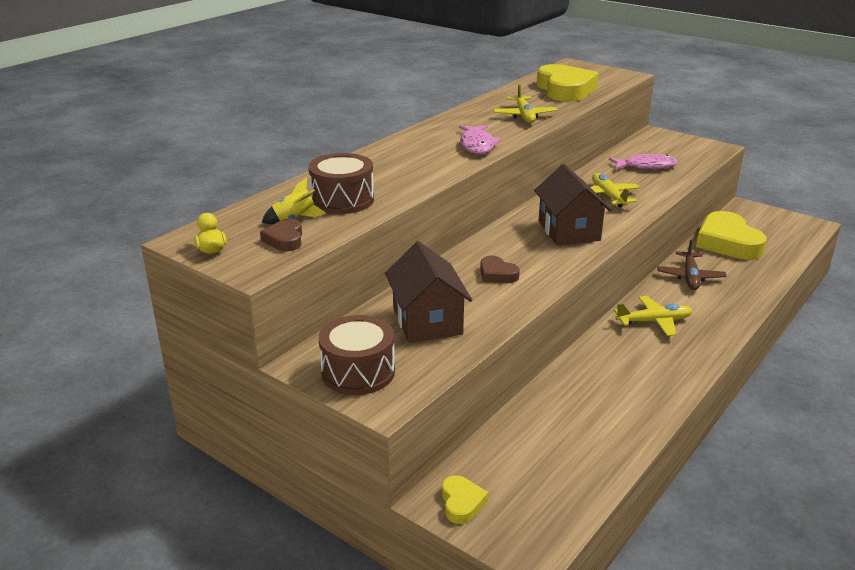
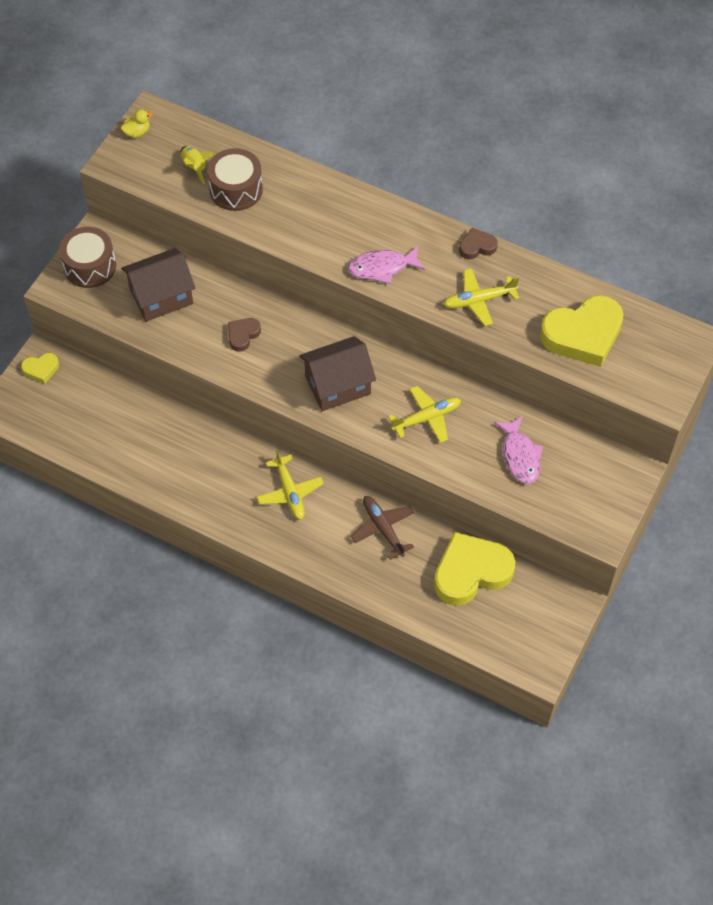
camera: 80 degrees right, 30 degrees up
brown heart [260,219,302,251] -> brown heart moved to [459,228,498,259]
brown plane [657,239,727,290] -> brown plane turned 60 degrees clockwise [351,496,415,560]

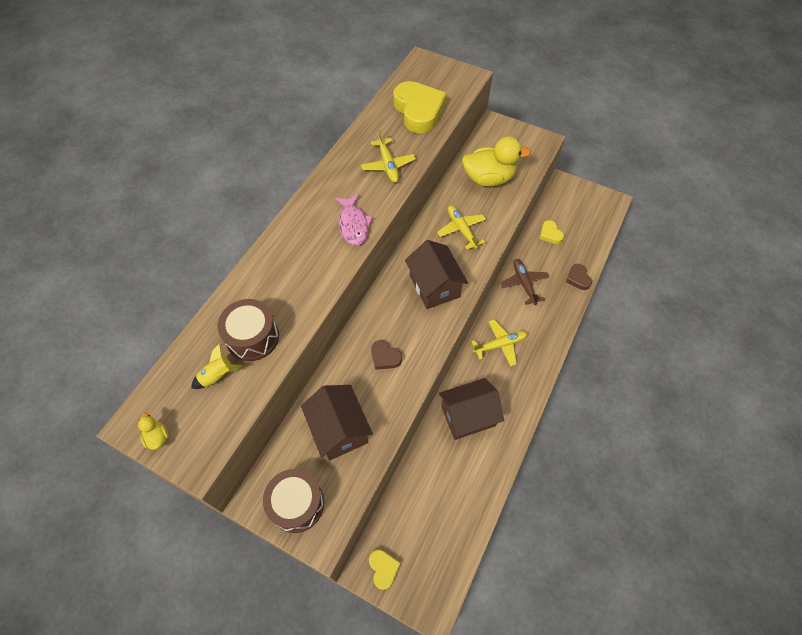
camera: 90 degrees left, 0 degrees up
brown plane [351,496,415,560] -> brown plane turned 105 degrees clockwise [500,259,549,305]
yellow heart [434,532,515,606] -> yellow heart [539,220,564,244], size x0.47
brown heart [459,228,498,259] -> brown heart moved to [566,264,592,290]
pink fish [494,416,543,484] -> yellow duck [462,136,531,186]
none -> brown house [439,378,504,440]

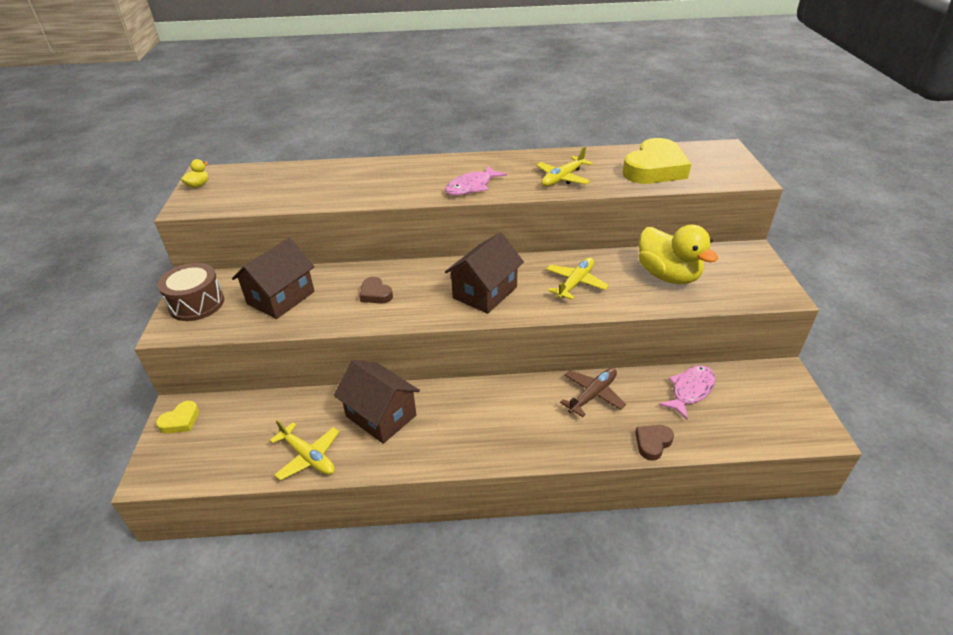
camera: 60 degrees right, 20 degrees down
yellow rocket [191,343,243,389] -> none
brown drum [217,299,279,361] -> none
brown heart [371,340,402,370] -> brown heart turned 45 degrees counterclockwise [359,277,393,304]
yellow plane [471,319,528,366] -> yellow plane moved to [270,420,339,481]
yellow heart [539,220,564,244] -> pink fish [659,365,716,420]

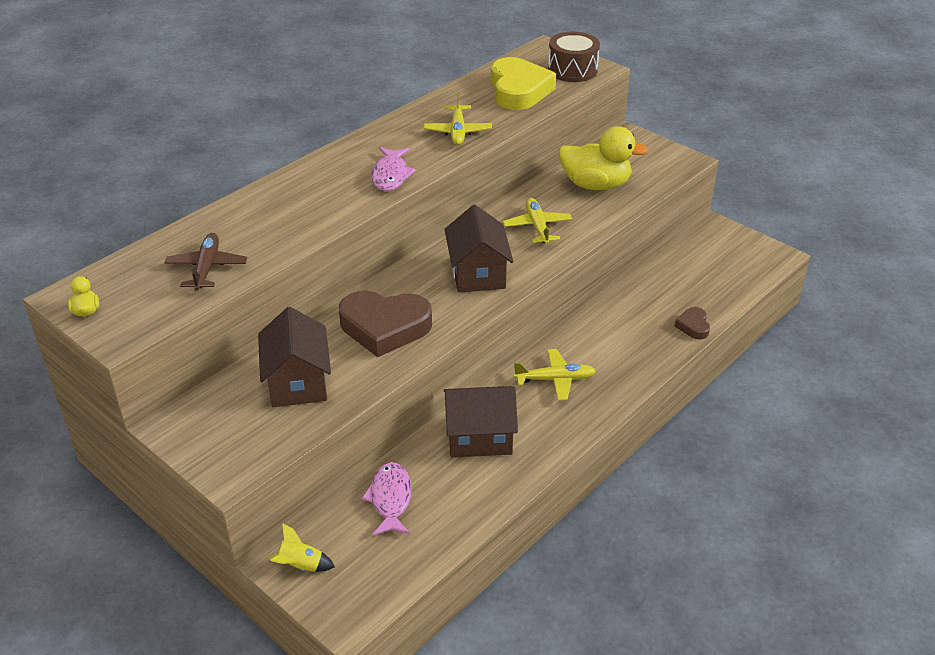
camera: 45 degrees left, 0 degrees up
yellow heart [156,401,199,434] -> yellow rocket [268,523,335,572]
brown drum [158,263,224,321] -> brown drum moved to [548,32,600,82]
yellow plane [270,420,339,481] -> yellow plane moved to [513,349,596,401]
brown heart [359,277,393,304] -> brown heart [339,291,432,357], size x2.11
brown plane [560,368,626,417] -> brown plane moved to [164,233,247,291]
pink fish [659,365,716,420] -> pink fish moved to [361,462,412,536]

